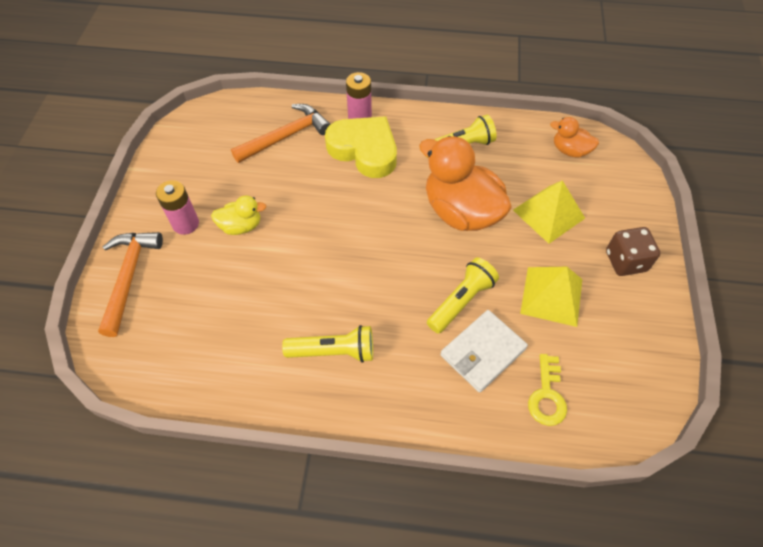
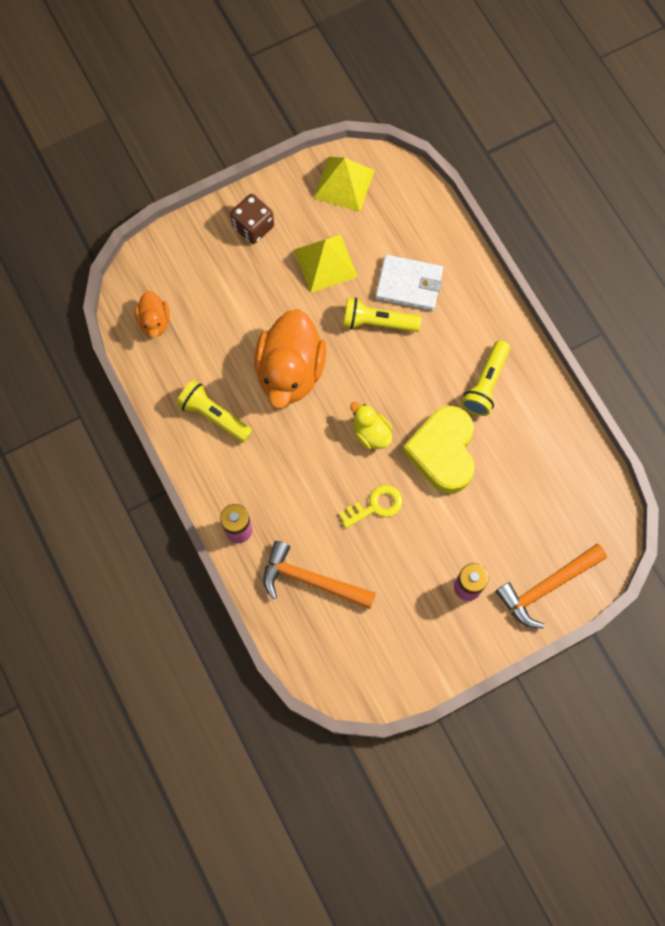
camera: 125 degrees left, 15 degrees up
yellow duck [211,195,266,235] -> yellow duck moved to [350,402,393,449]
yellow flashlight [282,325,373,363] -> yellow flashlight turned 120 degrees counterclockwise [461,340,510,416]
yellow heart [325,116,397,178] -> yellow heart moved to [402,406,475,494]
yellow pyramid [513,180,585,244] -> yellow pyramid moved to [313,157,375,212]
yellow key [528,354,567,426] -> yellow key moved to [339,485,402,528]

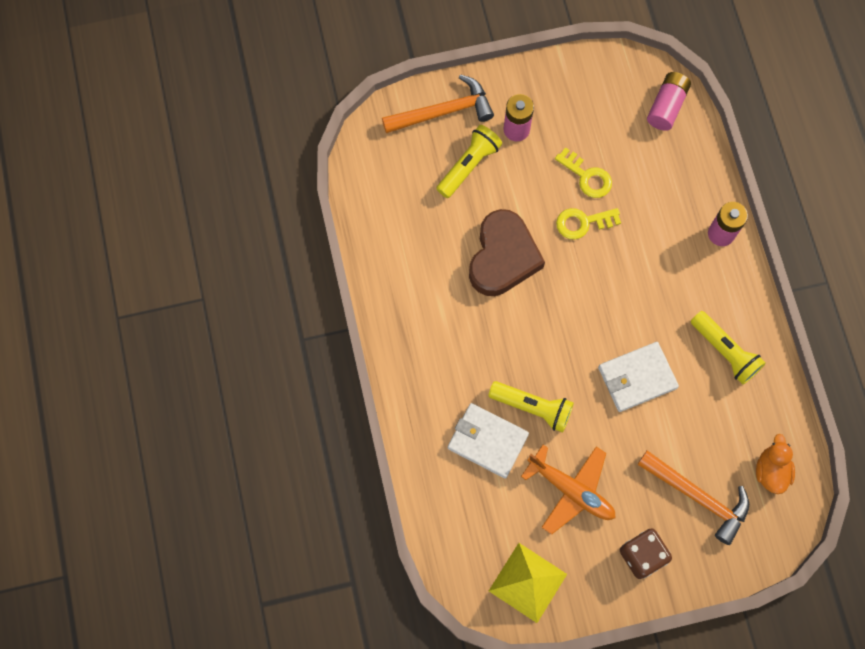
camera: 165 degrees left, 0 degrees up
orange duck [254,309,326,409] -> white wallet [598,342,679,412]
orange hammer [263,541,376,609] -> orange hammer moved to [637,450,749,545]
yellow pyramid [294,234,358,293] -> orange plane [521,445,616,535]
yellow duck [350,402,393,449] -> none
yellow heart [402,406,475,494] -> brown heart [469,209,545,296]
yellow flashlight [461,340,510,416] -> yellow flashlight moved to [436,125,502,198]
none -> yellow key [555,147,612,198]
none -> pink battery [647,72,691,131]

